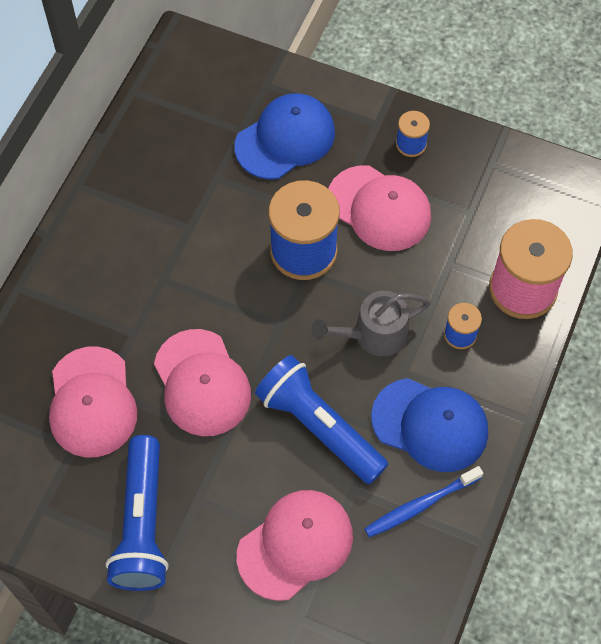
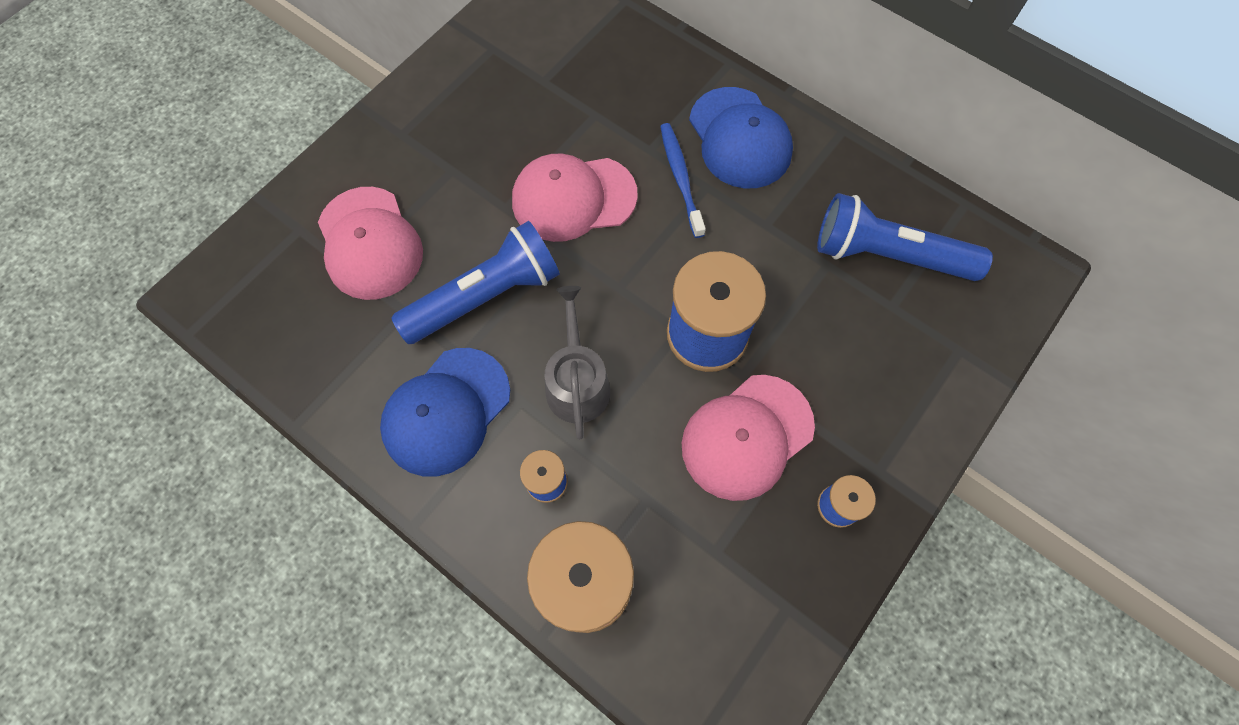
camera: 105 degrees right, 5 degrees up
pink cap [49,346,137,457] -> none
blue flashlight [106,435,169,591] -> blue flashlight moved to [817,193,993,281]
blue cap [234,93,335,180] -> blue cap moved to [689,87,793,188]
blue toothbrush [364,466,483,537] -> blue toothbrush moved to [660,123,706,238]

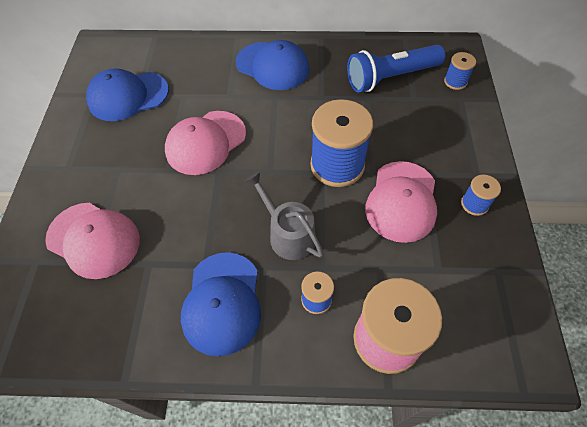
camera: 35 degrees left, 10 degrees down
blue flashlight [391,221,560,344] -> none
blue toothbrush [660,123,706,238] -> none
none -> blue cap [86,68,169,121]
none -> blue spool [444,52,476,90]

